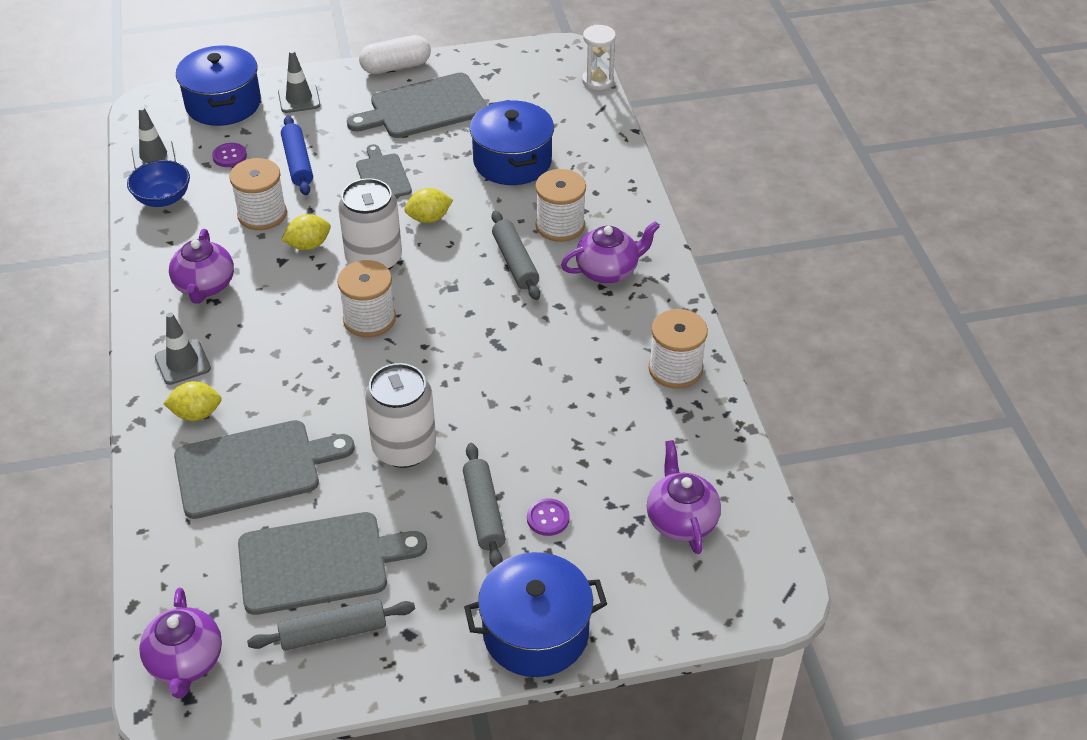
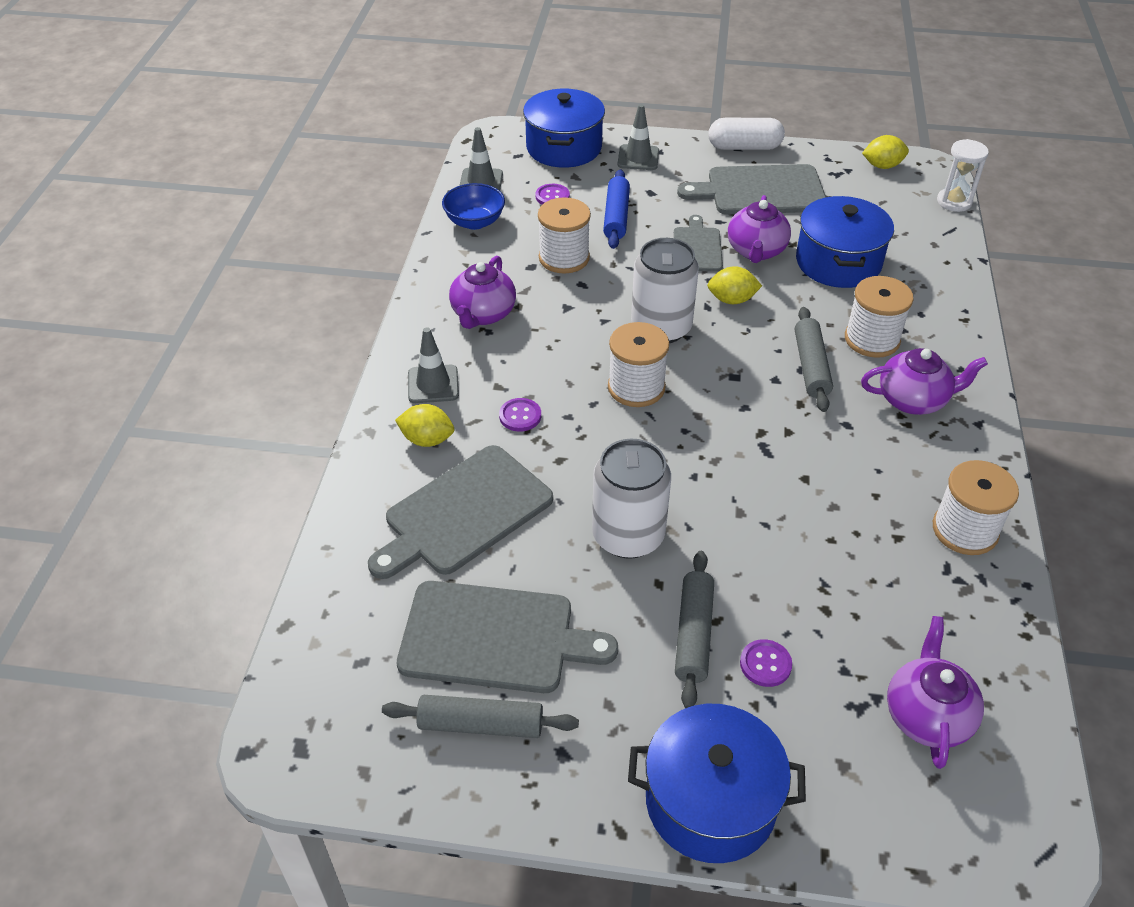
camera: 20 degrees right, 0 degrees up
purple teapot [139,588,222,699] -> purple teapot moved to [728,195,791,263]
grey cutting board [174,420,355,519] -> grey cutting board turned 135 degrees clockwise [368,445,553,579]
yellow lemon [282,214,331,250] -> yellow lemon moved to [862,135,909,169]
none -> purple button [499,398,541,432]

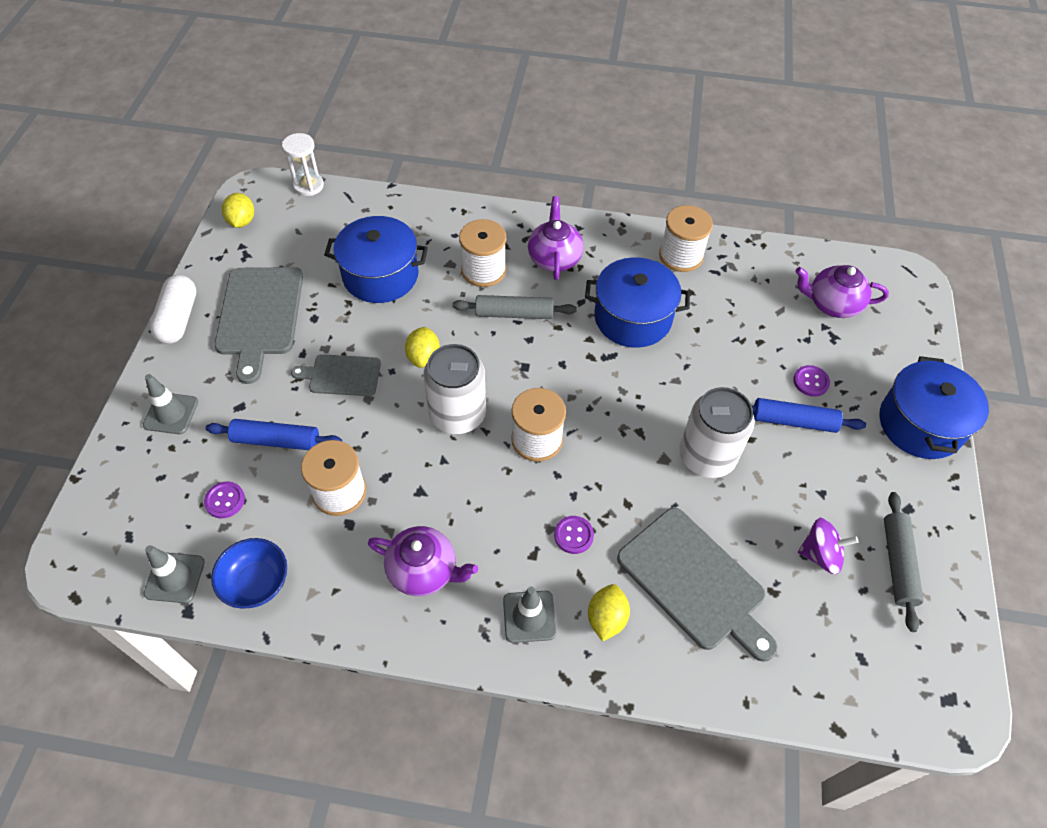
camera: 90 degrees left, 10 degrees up
grey cutting board [397,581,618,693] -> purple spinning top [798,518,859,574]
blue pot [523,89,605,168] -> blue pot moved to [585,257,690,348]
grey rolling pin [675,551,714,708] -> blue rolling pin [752,398,866,433]
purple teapot [728,195,791,263] -> none

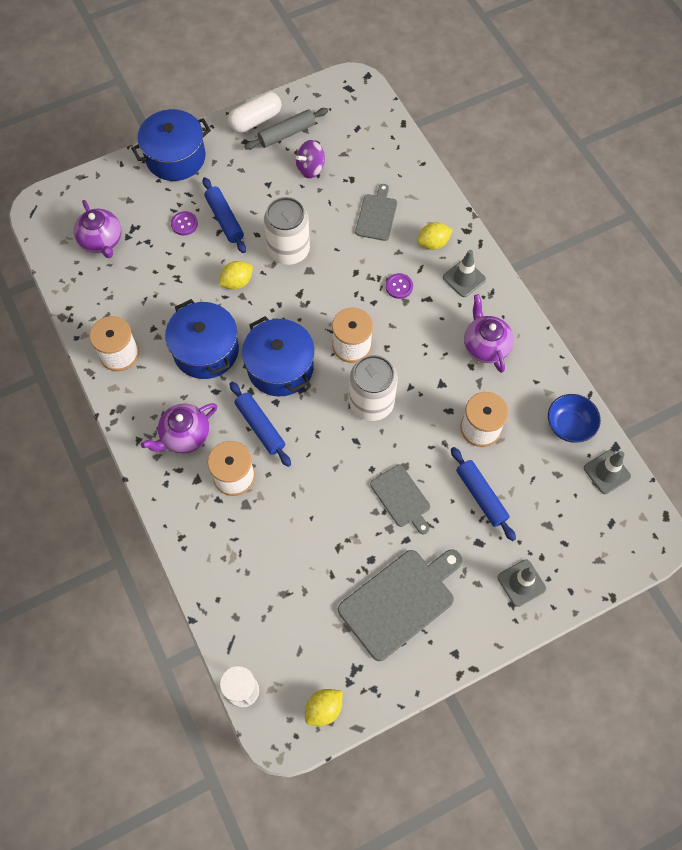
camera: 125 degrees left, 10 degrees up
white capsule [150,275,196,344] -> white capsule moved to [228,92,281,133]
purple button [204,482,245,518] -> none
blue pot [324,216,428,303] -> blue pot moved to [242,316,315,396]
yellow lemon [405,327,440,368] -> yellow lemon moved to [218,261,253,289]
grey rolling pin [452,295,577,319] -> blue rolling pin [230,382,291,467]
grey cutting board [617,508,778,662] -> grey cutting board [355,184,397,241], size x0.58
purple spinning top [798,518,859,574] -> purple spinning top turned 90 degrees counterclockwise [296,140,325,178]

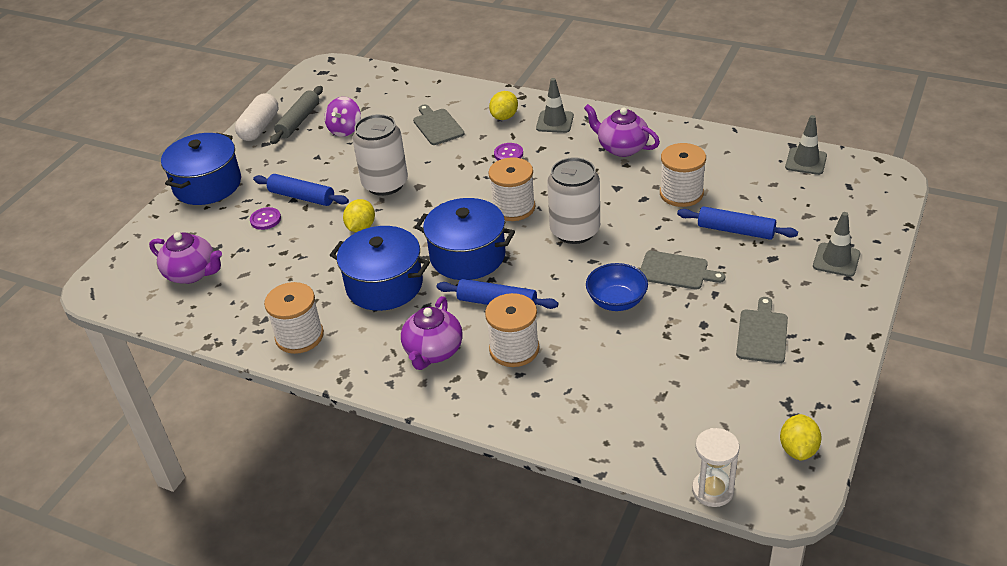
camera: 35 degrees left, 25 degrees down
grey cutting board [338,549,462,661] -> grey cutting board [736,297,788,363], size x0.58
blue bowl [548,394,601,443] -> blue bowl moved to [586,263,648,311]

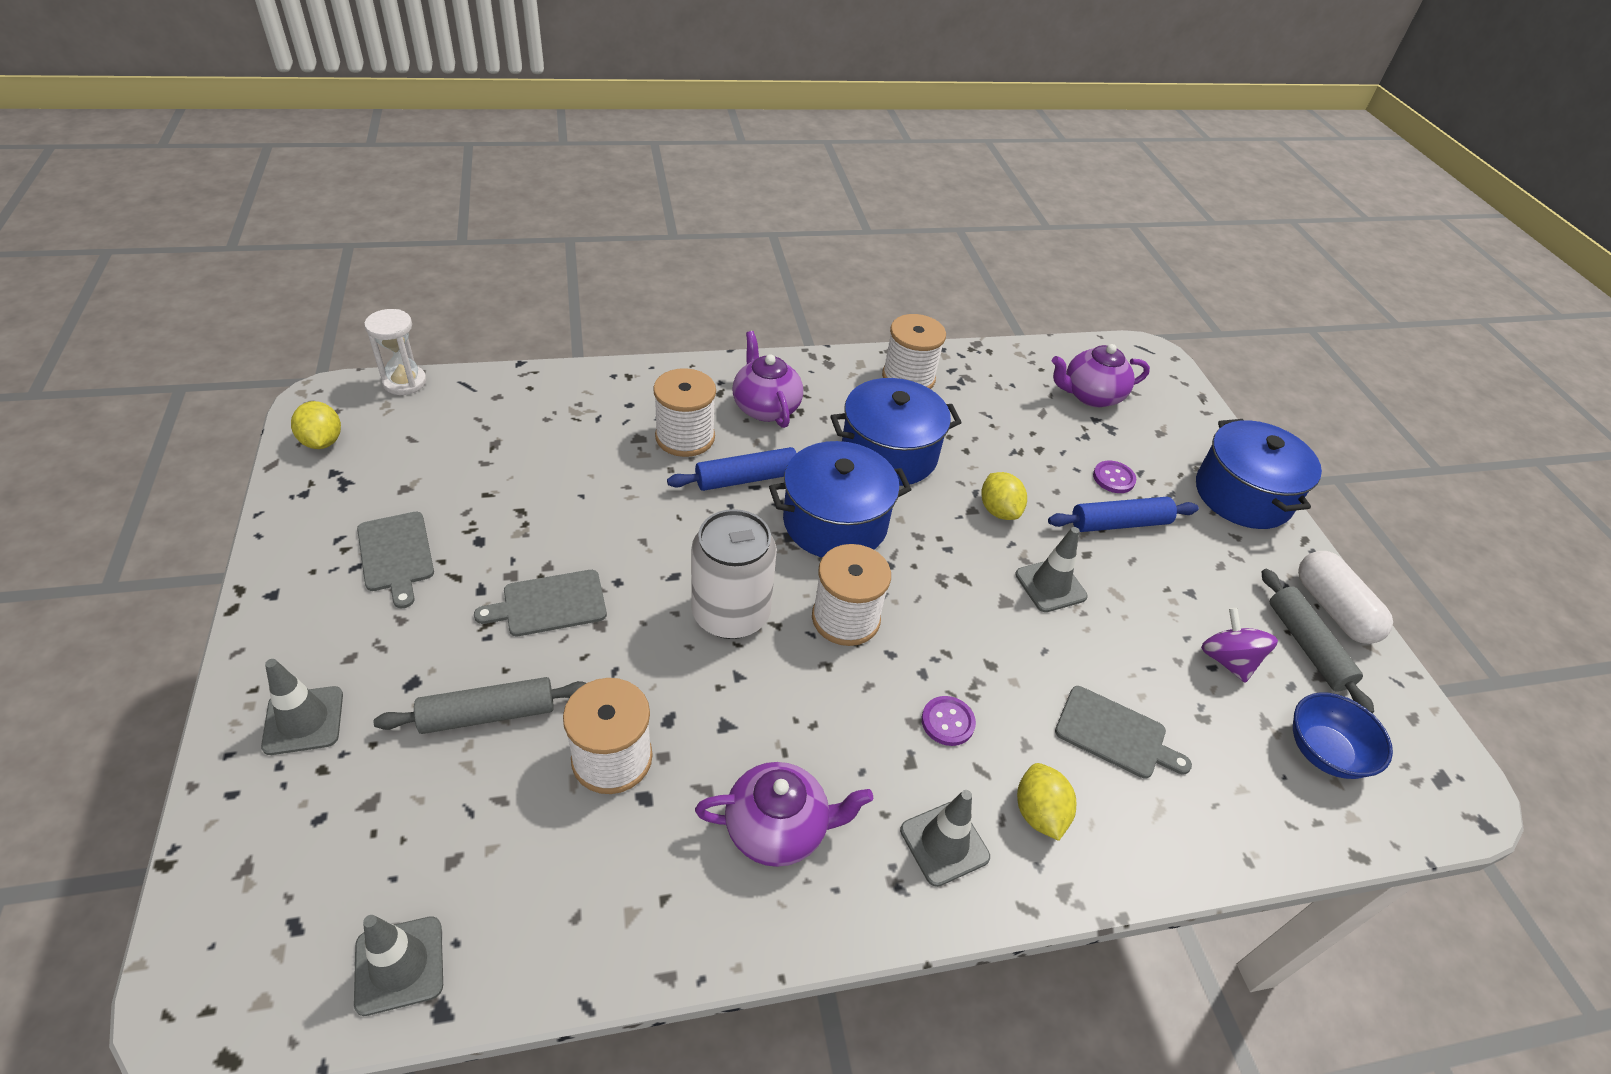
camera: 135 degrees right, 5 degrees up
white can [352,114,408,196] -> grey traffic cone [1015,527,1088,612]
blue bowl [586,263,648,311] -> blue bowl moved to [1293,692,1393,779]
blue rolling pin [677,206,798,240] -> grey rolling pin [374,677,586,734]

